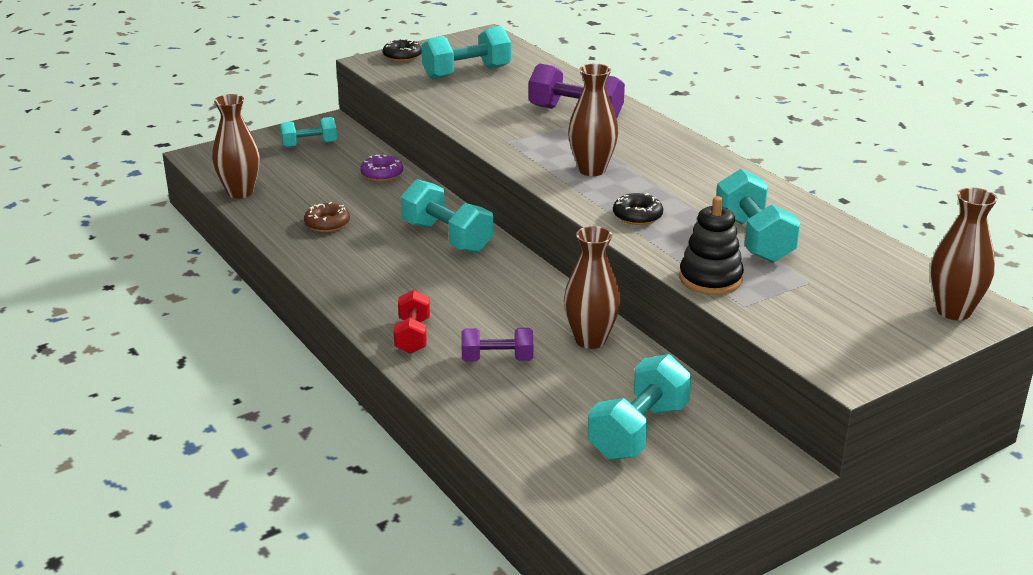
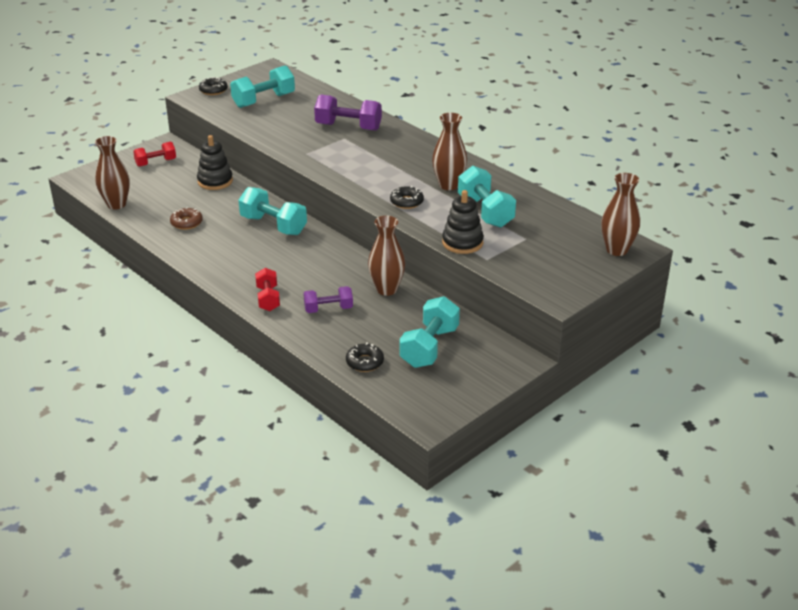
camera: 10 degrees left, 5 degrees up
turquoise dumbbell [280,117,337,148] -> red dumbbell [133,141,176,167]
purple donut [360,155,403,181] -> black stacking toy [197,135,233,190]
brown vase [568,63,618,176] -> brown vase moved to [432,113,467,190]
none -> black donut [346,342,384,372]

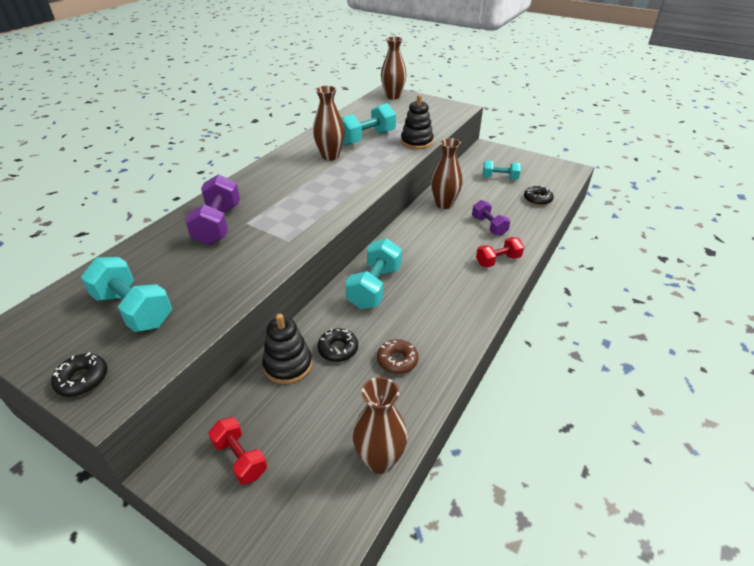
camera: 105 degrees left, 5 degrees up
black donut [390,186,424,209] -> black donut moved to [317,329,358,362]
turquoise dumbbell [400,296,460,368] -> turquoise dumbbell [482,160,521,179], size x0.63

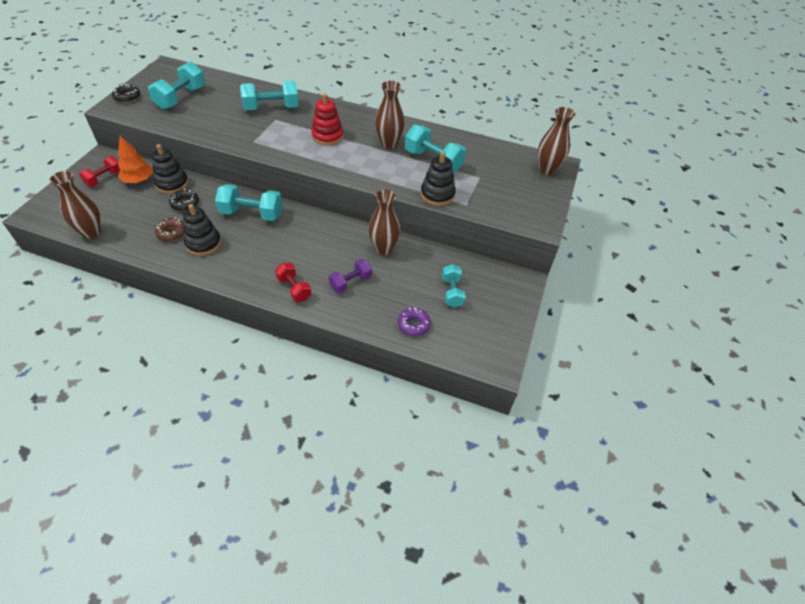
camera: 75 degrees right, 10 degrees up
purple dumbbell [185,174,240,245] -> turquoise dumbbell [240,81,299,110]
black donut [524,186,554,205] -> purple donut [398,307,431,336]
none -> orange tree [118,136,153,183]
none -> black stacking toy [183,204,221,256]
none -> red stacking toy [311,93,343,146]

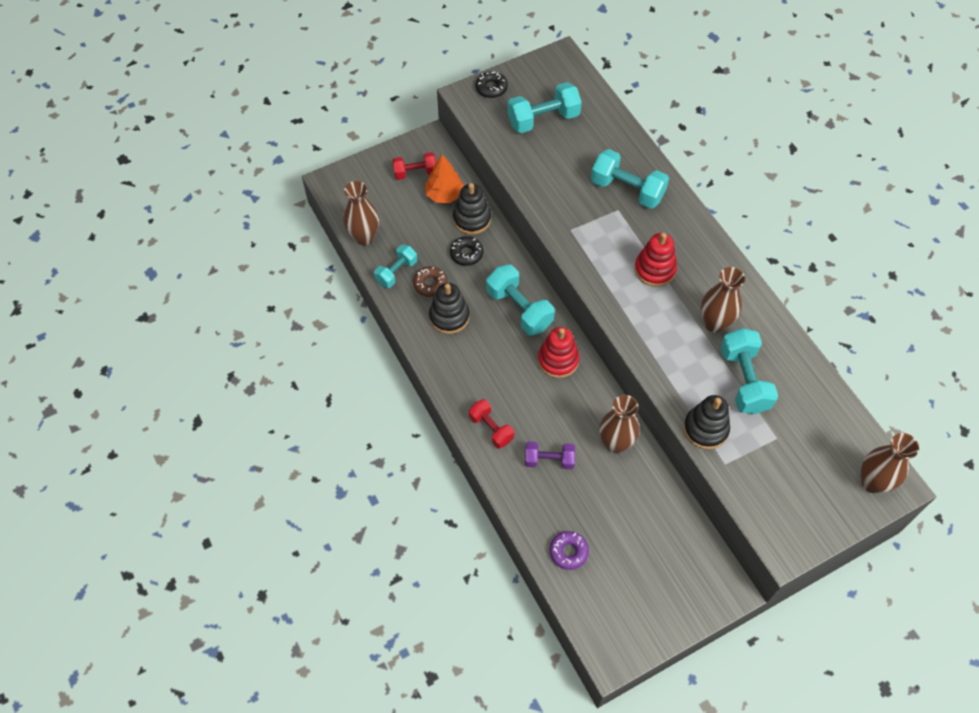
camera: 45 degrees right, 10 degrees up
red dumbbell [275,263,312,302] -> red dumbbell turned 45 degrees counterclockwise [469,399,514,448]
turquoise dumbbell [442,264,466,308] -> turquoise dumbbell moved to [374,244,417,288]
none -> red stacking toy [538,327,580,378]

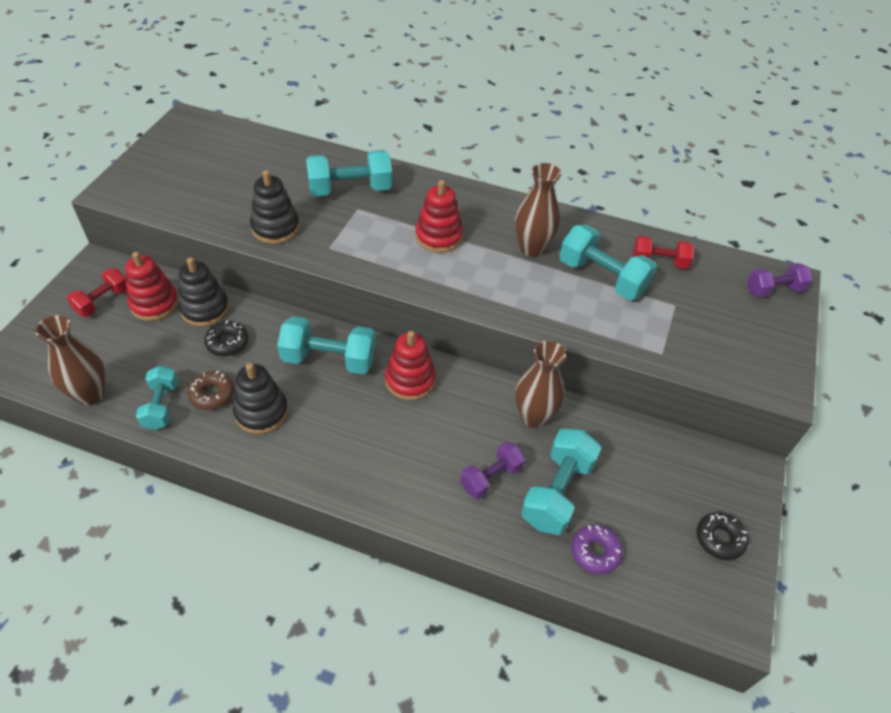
camera: 45 degrees left, 10 degrees down
orange tree [425,154,464,203] -> red stacking toy [125,252,179,321]
red dumbbell [469,399,514,448] -> red dumbbell moved to [633,235,694,269]
black donut [475,71,508,98] -> black donut moved to [697,512,748,560]
turquoise dumbbell [507,82,582,133] -> turquoise dumbbell moved to [521,428,601,535]
black stacking toy [683,395,730,449] -> black stacking toy moved to [250,170,300,244]
brown vase [861,433,919,494] -> purple dumbbell [747,263,813,298]

